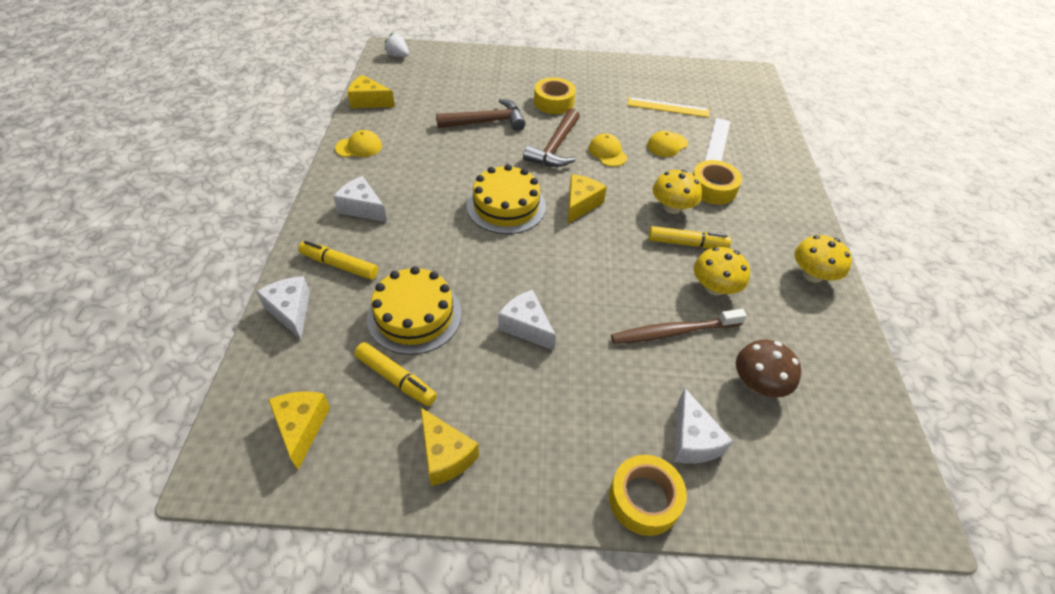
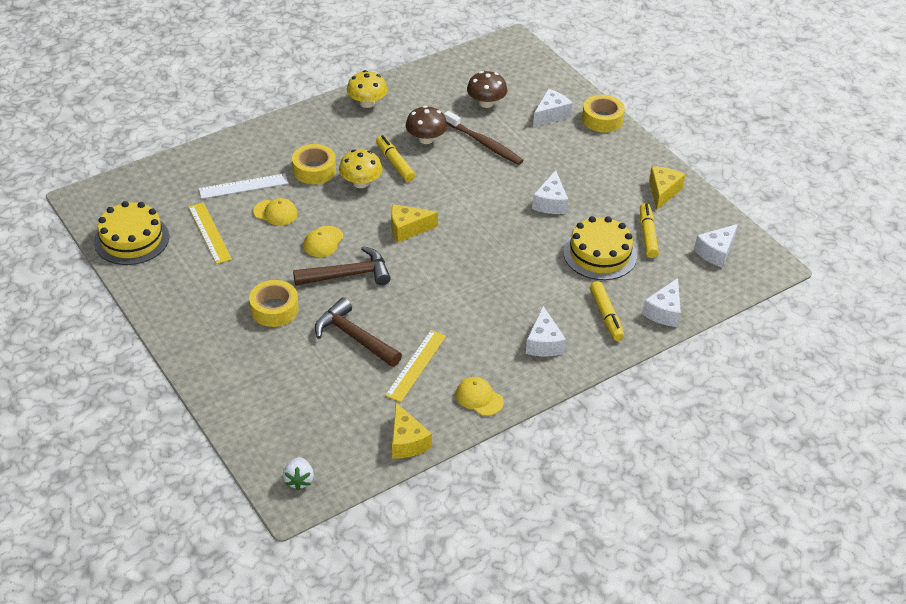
camera: 125 degrees left, 5 degrees down
yellow cheese [268,391,330,470] -> white cheese [694,224,738,268]
yellow cake [467,164,546,234] -> yellow cake moved to [94,201,169,265]
yellow mushroom [694,247,750,296] -> brown mushroom [406,106,447,144]
none -> yellow ruler [385,330,446,402]

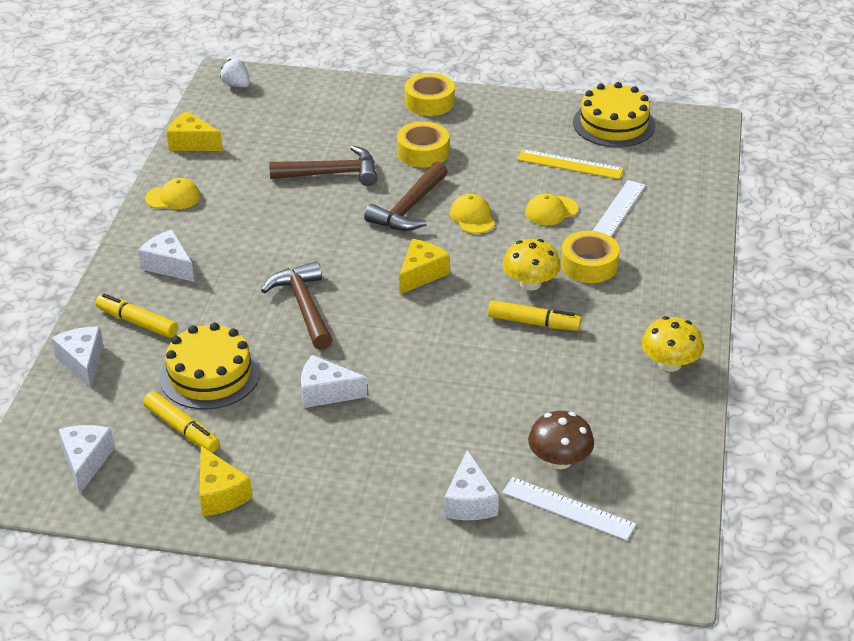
camera: 135 degrees right, 5 degrees down
yellow ruler [385,330,446,402] -> none
brown mushroom [406,106,447,144] -> none
brown toothbrush [444,111,523,165] -> none
white cheese [532,170,568,214] -> white cheese turned 45 degrees counterclockwise [301,355,367,408]
yellow tape [582,95,625,133] -> yellow tape moved to [405,73,455,116]
none -> brown hammer [261,261,333,350]
none -> white ruler [502,477,636,541]

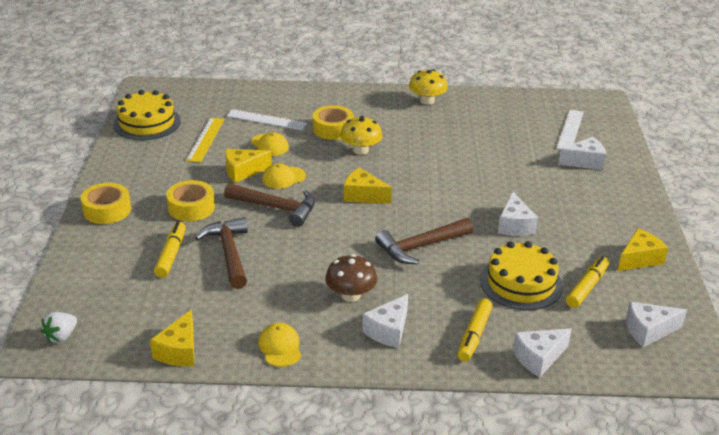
camera: 100 degrees left, 5 degrees down
yellow marker [488,300,581,331] -> yellow marker moved to [154,222,186,278]
brown mushroom [528,411,594,469] -> brown mushroom moved to [325,254,377,302]
none -> yellow cheese [225,149,272,183]

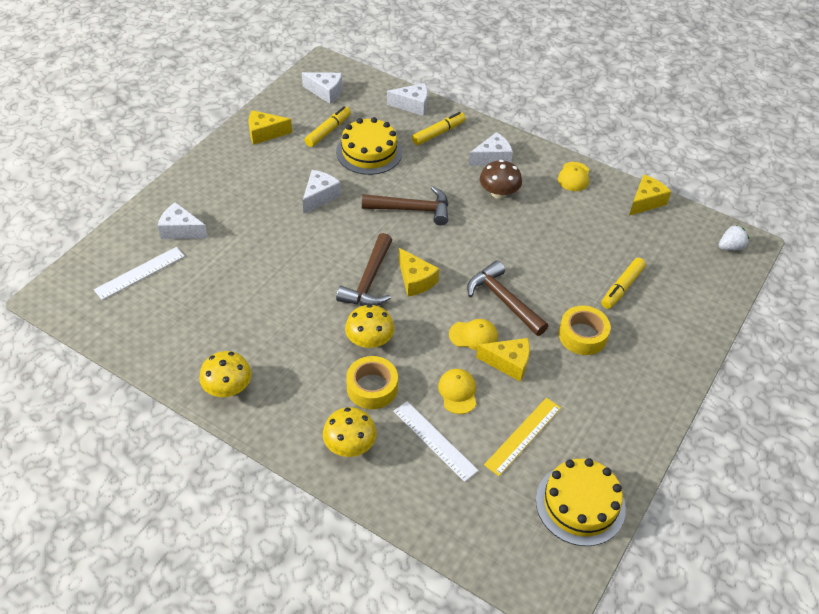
camera: 150 degrees left, 15 degrees up
yellow tape [81,183,131,224] -> none
brown hammer [195,217,248,289] -> brown hammer moved to [336,233,392,306]
yellow marker [566,256,609,308] -> yellow marker turned 150 degrees clockwise [305,106,351,147]
none -> yellow mushroom [323,407,376,457]

